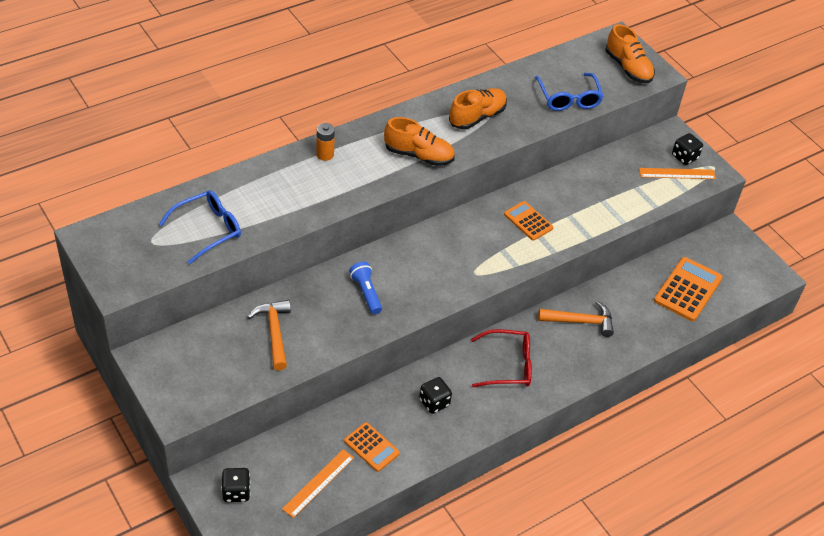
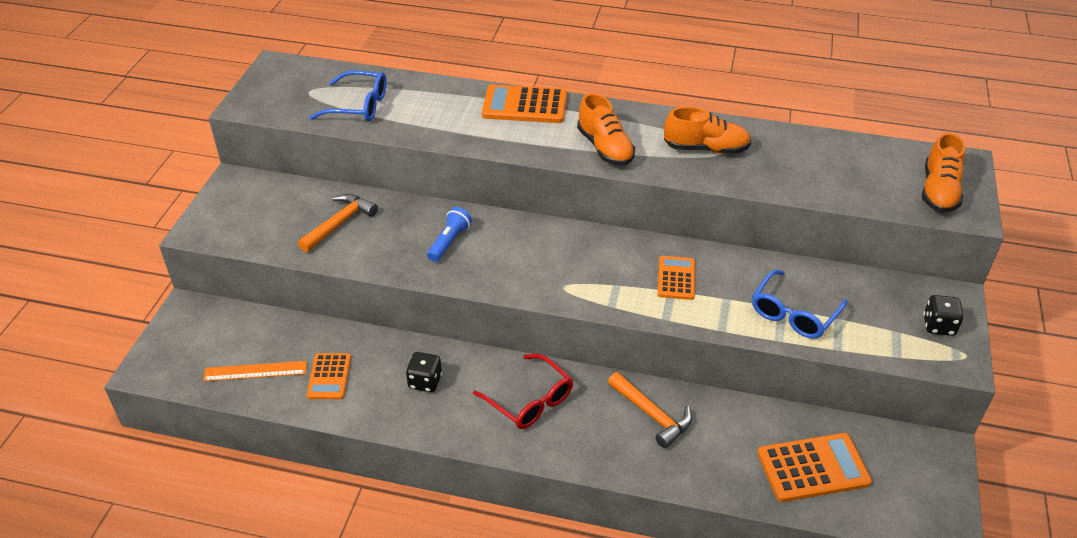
camera: 50 degrees right, 5 degrees down
black dice [221,468,251,502] -> none
orange battery [316,123,335,161] -> orange calculator [482,84,567,123]
blue glasses [535,73,604,111] -> blue glasses moved to [752,270,847,339]
orange ruler [639,168,716,179] -> none

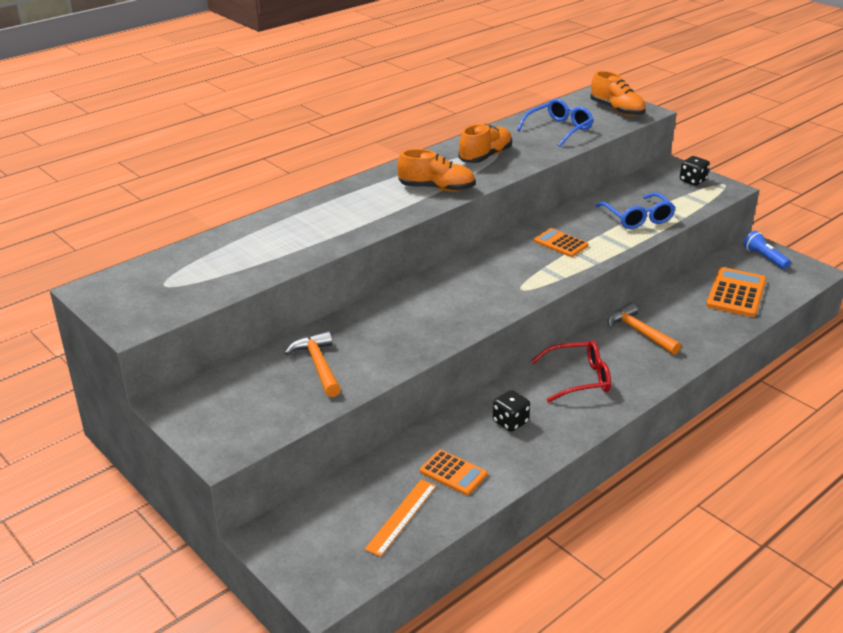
camera: 55 degrees left, 10 degrees down
blue glasses [309,70,386,121] -> blue glasses moved to [517,98,594,147]
blue flashlight [427,207,472,262] -> blue flashlight moved to [743,231,791,269]
orange calculator [482,84,567,123] -> none
orange hammer [608,372,692,448] -> orange hammer turned 120 degrees counterclockwise [608,303,681,355]

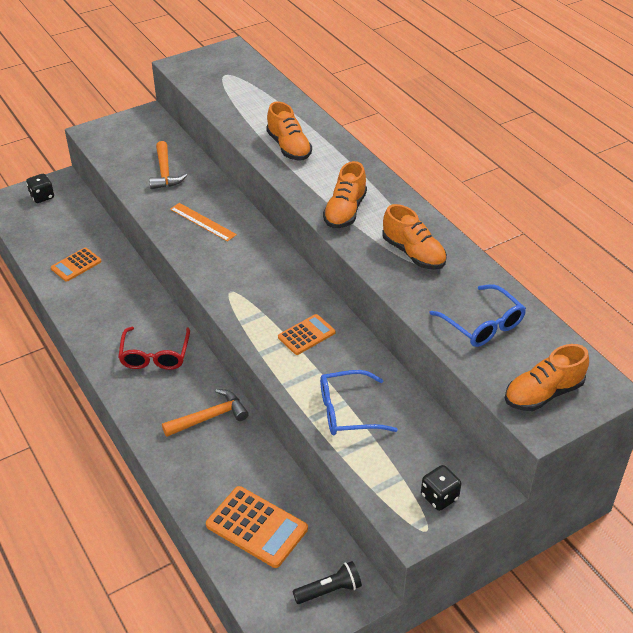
camera: 100 degrees right, 10 degrees up
orange hammer [285,331,341,397] -> orange hammer turned 90 degrees clockwise [149,141,187,189]
orange ruler [365,480,436,557] -> orange ruler moved to [170,203,237,242]
black dice [493,390,530,432] -> black dice moved to [26,174,54,203]
blue flashlight [743,231,791,269] -> black flashlight [293,561,362,604]
none -> orange shoe [266,101,312,160]

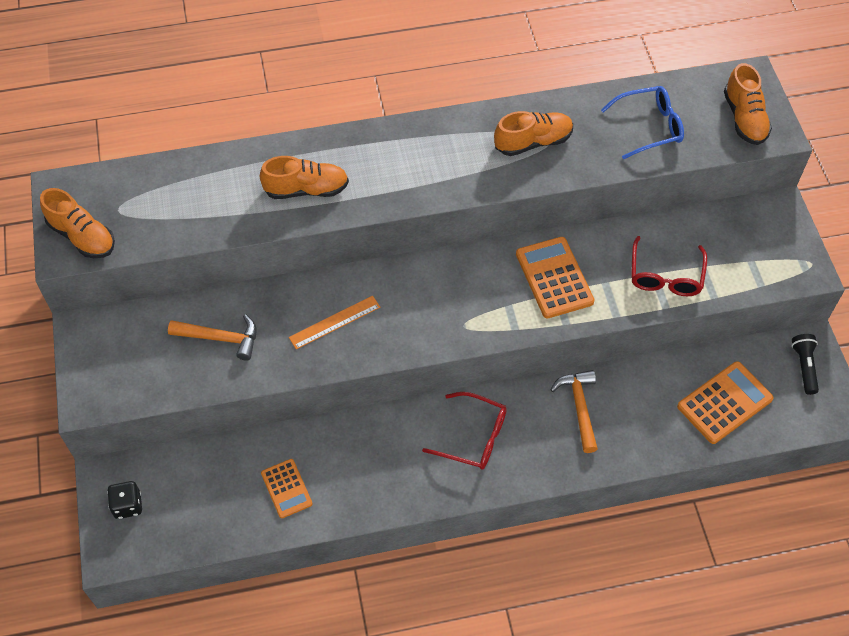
camera: 70 degrees left, 15 degrees up
orange calculator [278,314,335,355] -> orange calculator [516,237,595,318], size x1.60
blue glasses [320,370,398,435] -> red glasses [631,236,707,296]
orange shoe [323,161,367,228] -> orange shoe moved to [40,188,115,258]
black dice [421,465,461,511] -> none

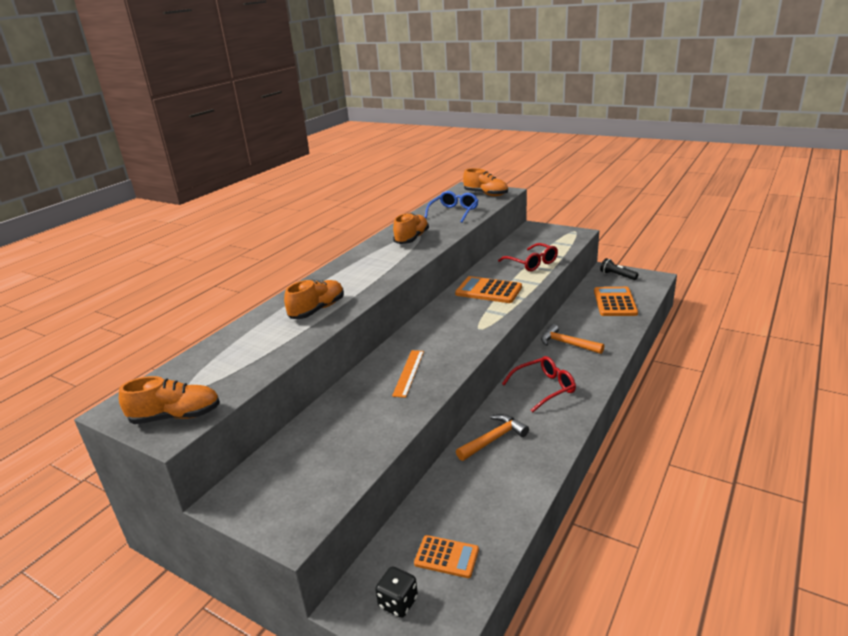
camera: 45 degrees left, 30 degrees down
orange hammer [168,314,257,361] -> orange hammer moved to [456,414,529,461]
orange calculator [261,459,312,518] -> orange calculator moved to [414,535,479,578]

